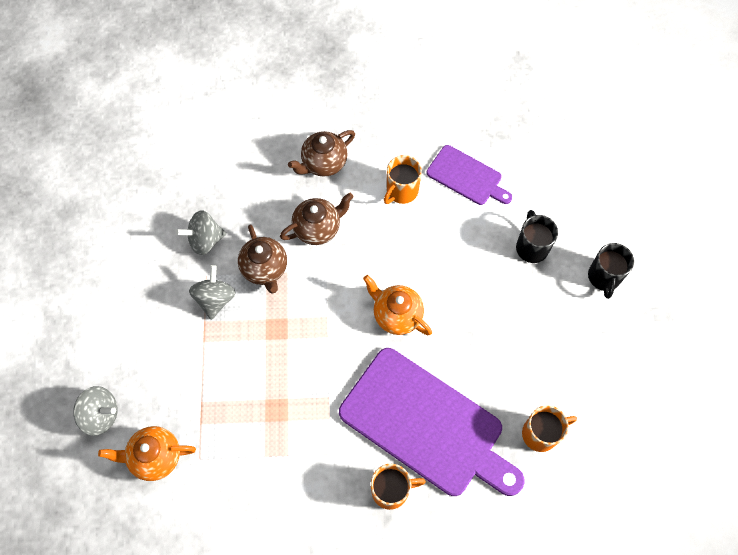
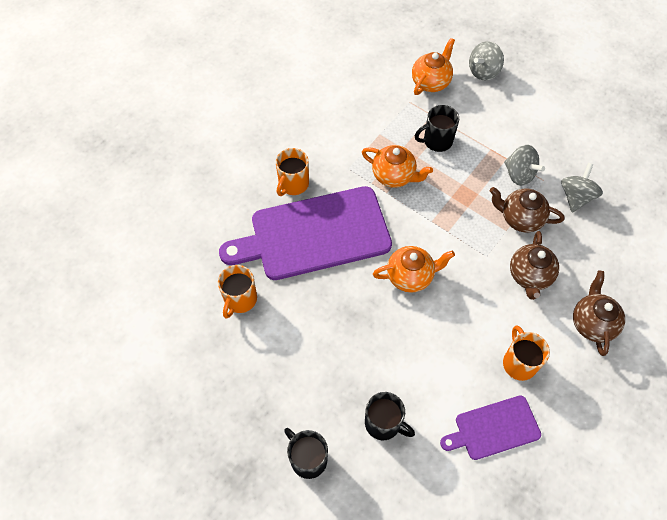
camera: 130 degrees right, 5 degrees down
none -> orange teapot [362,145,433,188]
none -> black mug [415,105,459,152]

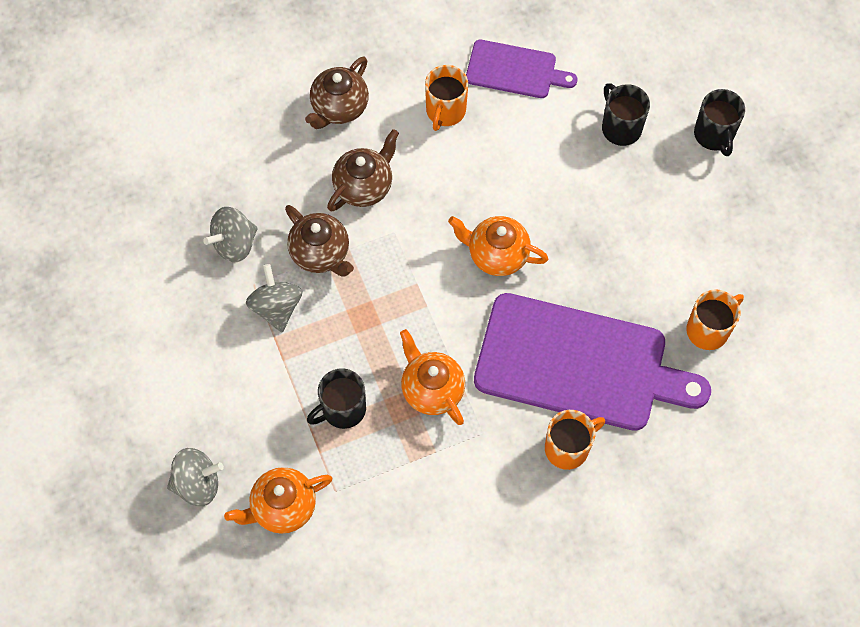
camera: 150 degrees left, 5 degrees up
black mug [415,105,459,152] -> black mug turned 135 degrees clockwise [307,368,366,429]

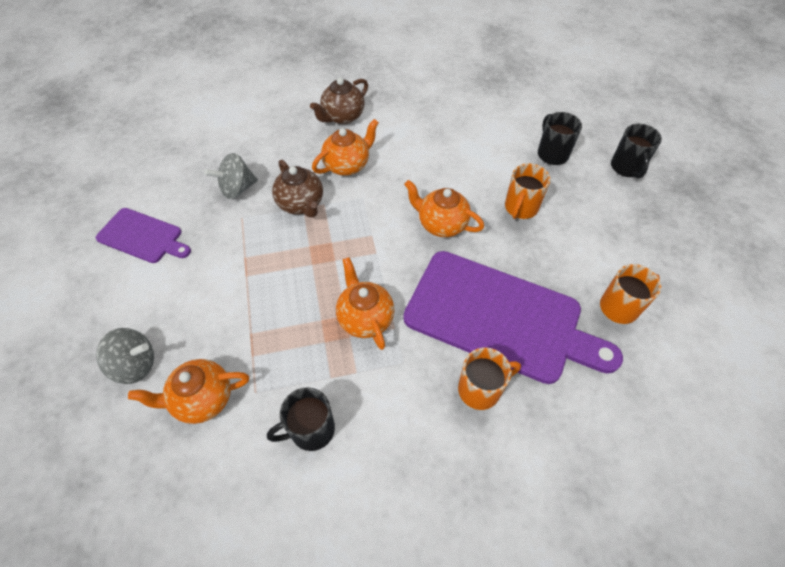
camera: 10 degrees right, 10 degrees down
grey spinning top [246,264,302,332] -> none
black mug [307,368,366,429] -> black mug moved to [267,387,335,451]
brown teapot [327,129,399,211] -> orange teapot [312,119,379,176]
orange mug [425,65,468,131] -> orange mug moved to [505,163,550,219]
purple cutting board [466,40,577,98] -> purple cutting board moved to [96,208,191,263]

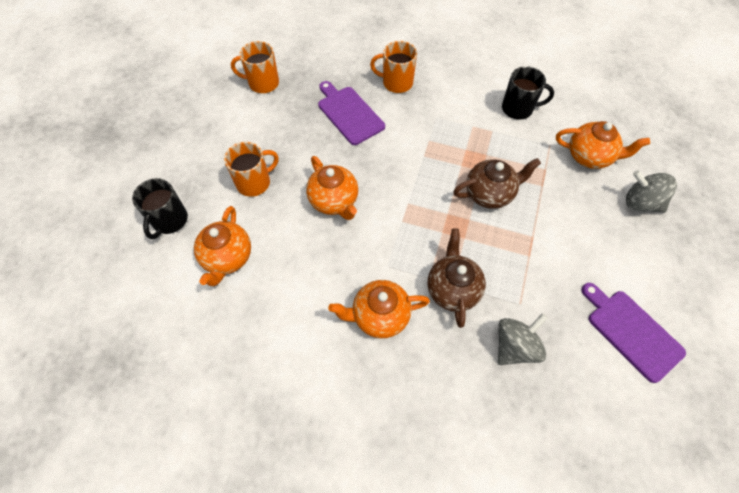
camera: 150 degrees left, 5 degrees up
grey spinning top [204,153,258,199] -> grey spinning top turned 45 degrees counterclockwise [498,313,548,365]
brown teapot [310,78,368,124] -> brown teapot moved to [453,158,541,209]
orange teapot [336,257,394,350] -> orange teapot moved to [194,206,251,286]
purple cutting board [403,251,623,384] -> purple cutting board [318,81,385,145], size x0.52
black mug [611,124,662,178] -> none

